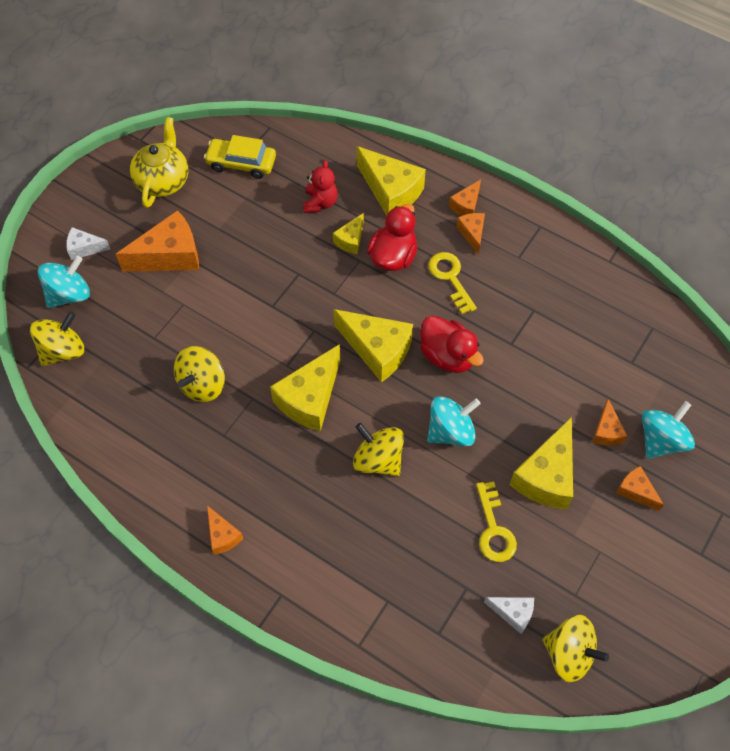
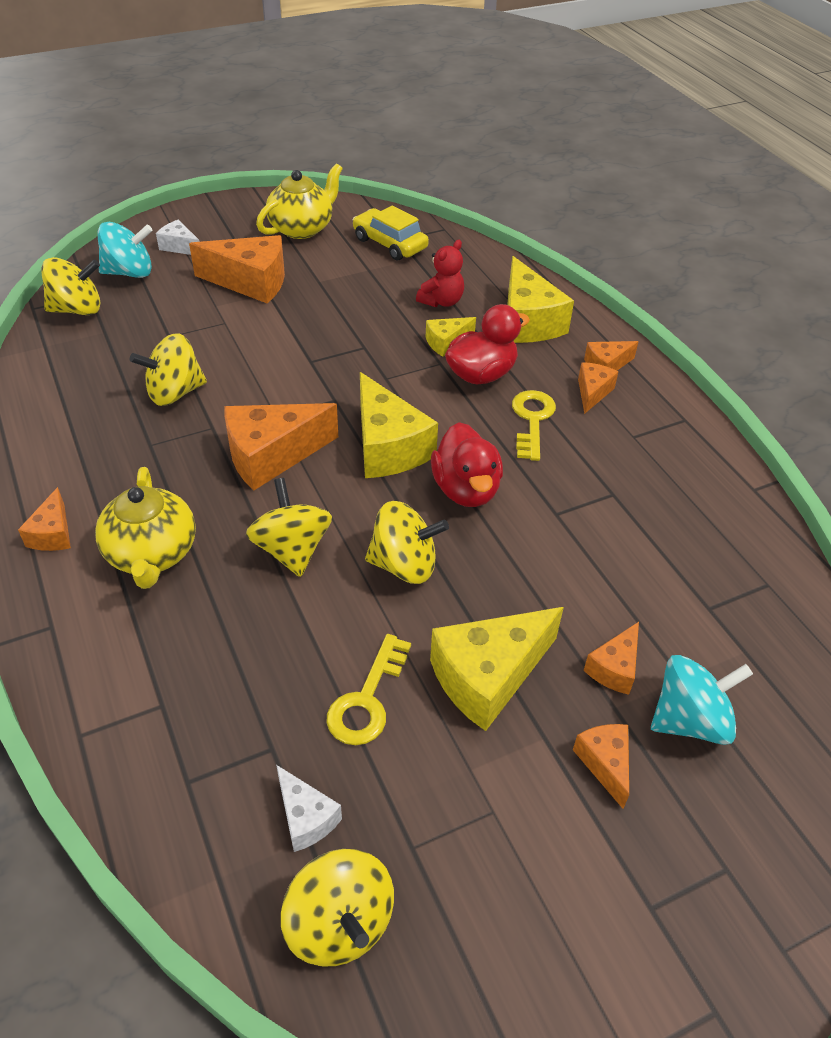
camera: 30 degrees right, 15 degrees down
yellow cheese [270,344,340,431] -> orange cheese [225,403,338,490]
turquoise spinning top [427,396,481,447] -> yellow spinning top [365,501,449,584]
none -> yellow teapot [95,467,196,589]

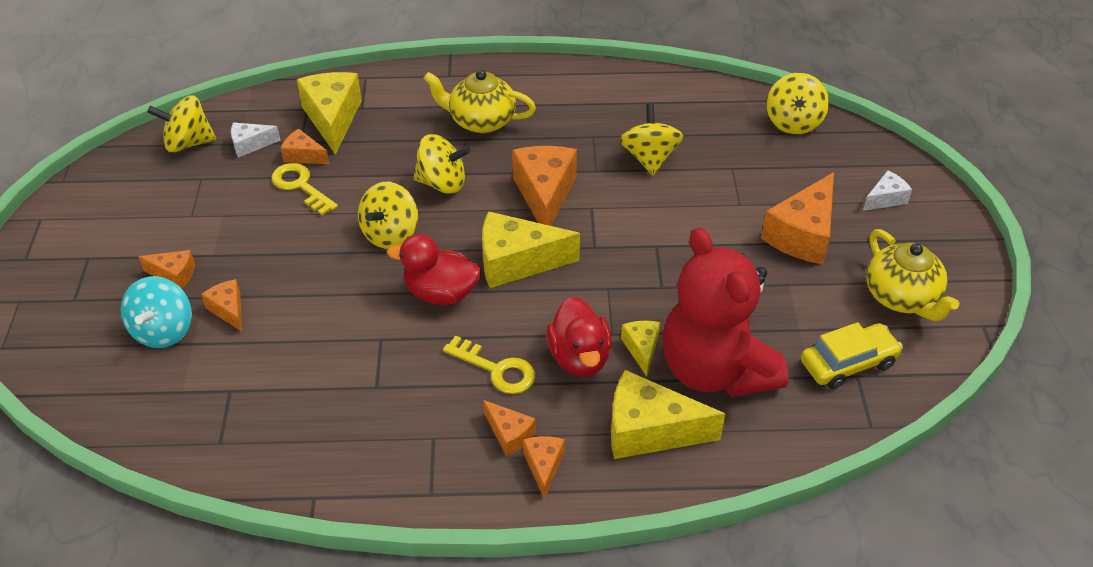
camera: 115 degrees right, 0 degrees up
orange cheese [18,487,71,551] -> orange cheese moved to [281,129,329,164]
turquoise spinning top [97,222,153,278] -> none
red teddy bear [416,240,464,307] -> red teddy bear [662,227,789,398], size x2.34
yellow cheese [430,607,564,731] -> yellow cheese moved to [297,72,362,155]

